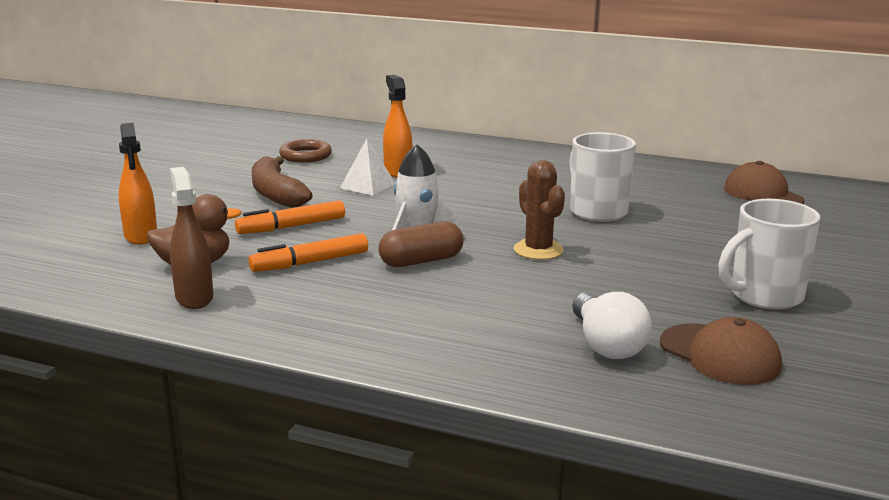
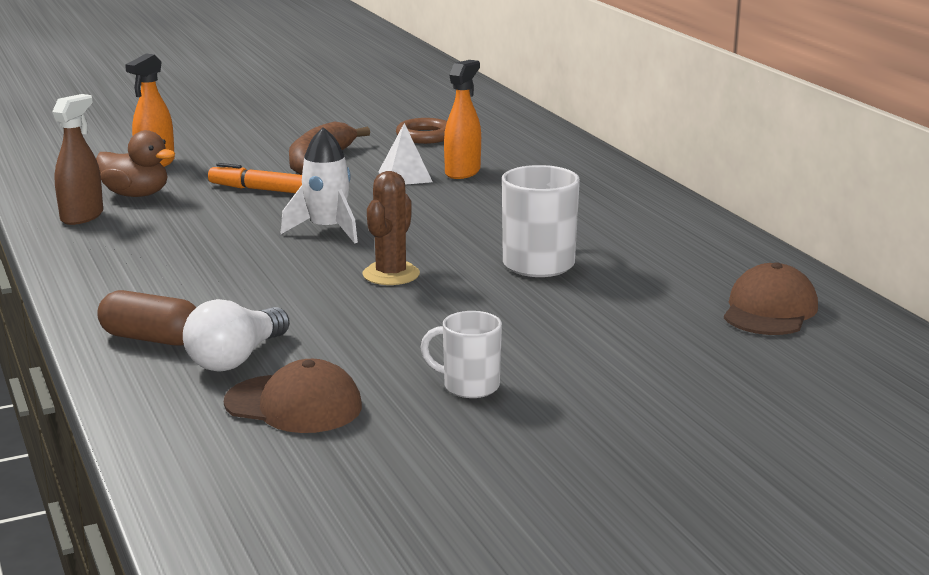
camera: 45 degrees right, 0 degrees up
orange marker [249,233,368,272] -> none
brown capsule [379,222,463,267] -> brown capsule moved to [97,290,197,346]
brown cap [660,317,782,385] -> brown cap turned 75 degrees counterclockwise [224,359,362,433]
white mug [718,199,820,310] -> white mug [420,311,502,398], size x0.63

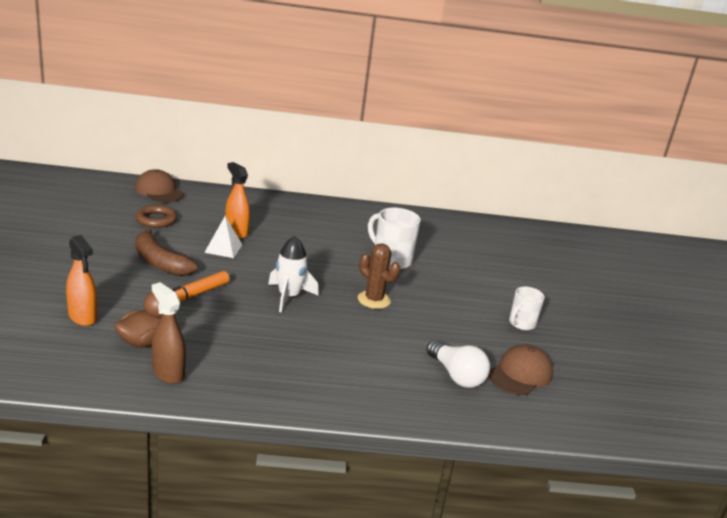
camera: 70 degrees left, 5 degrees up
brown capsule [97,290,197,346] -> none
brown cap [724,262,818,335] -> brown cap moved to [135,169,184,202]

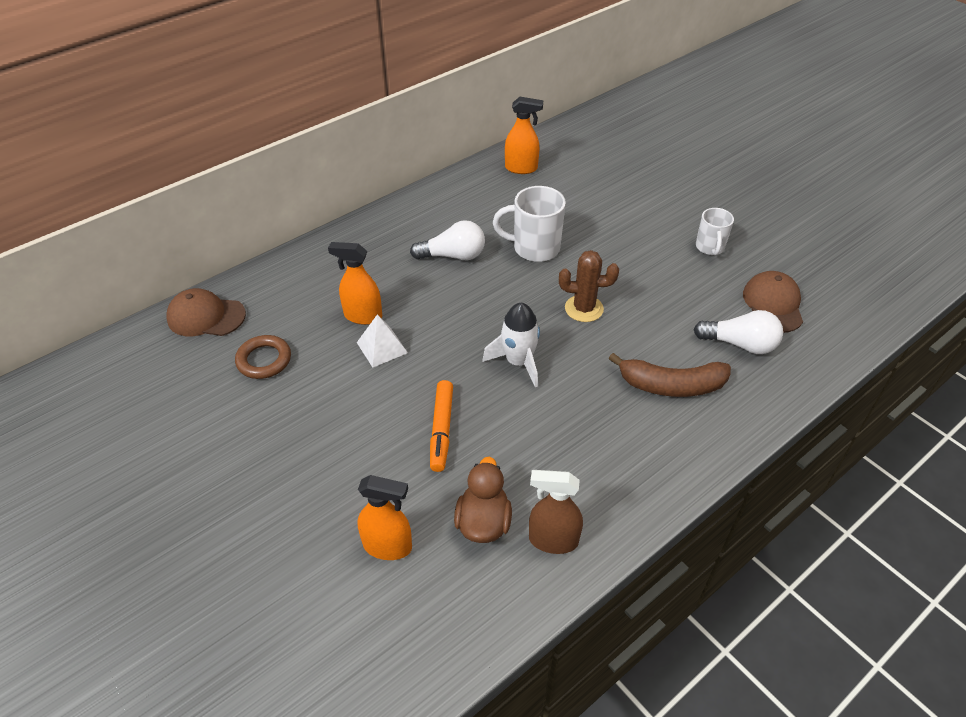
camera: 35 degrees left, 20 degrees up
brown banana [135,228,198,276] -> brown banana moved to [609,353,731,397]
none -> white light bulb [410,220,485,260]
none -> orange spray bottle [505,97,543,174]

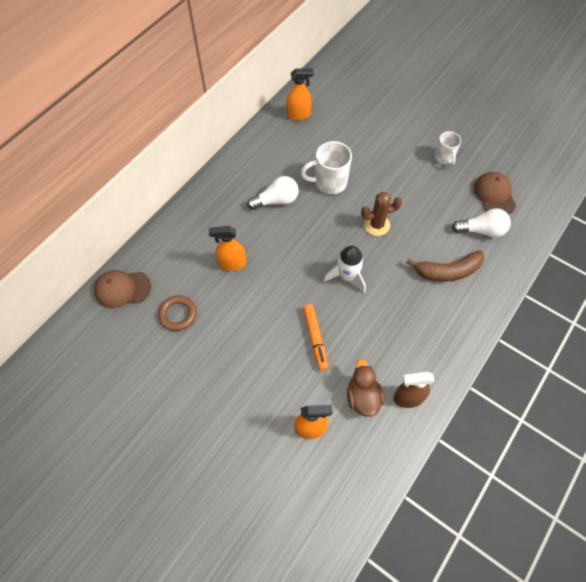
camera: 15 degrees left, 15 degrees up
white pyramid [357,314,408,367] -> none

